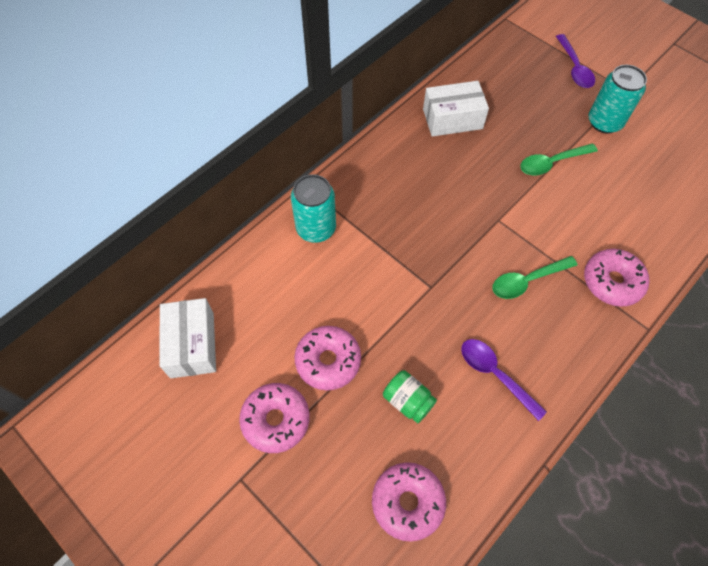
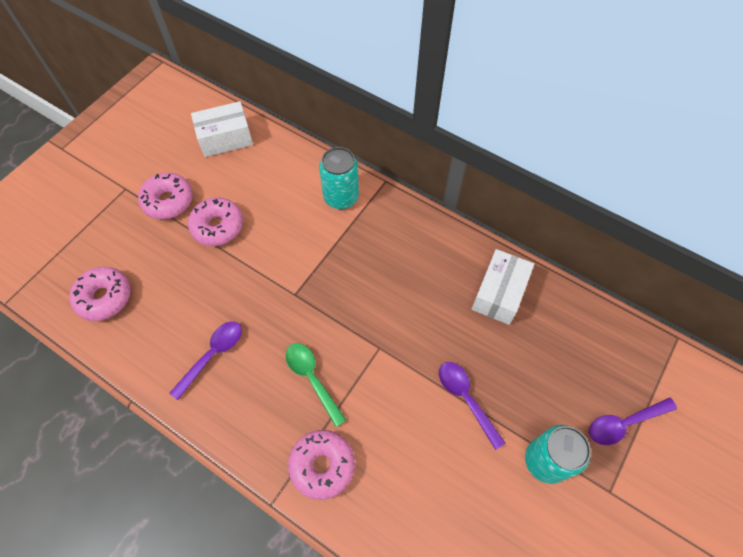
camera: 80 degrees right, 0 degrees up
green jar [383,370,437,423] -> none
white box [423,81,489,137] -> white box turned 45 degrees clockwise [472,249,534,325]
green spoon [520,143,598,175] -> purple spoon [439,362,505,450]

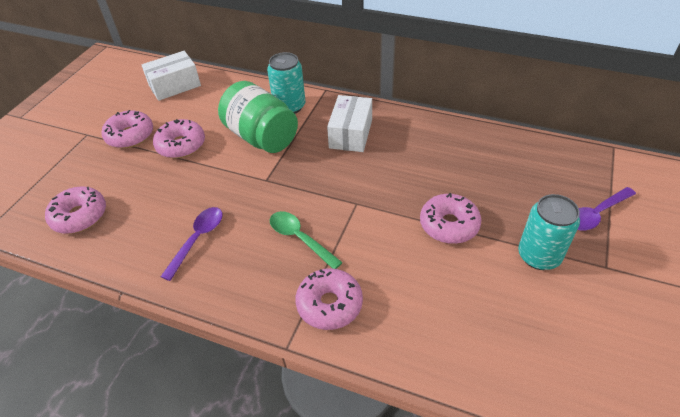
camera: 10 degrees left, 15 degrees down
purple spoon [439,362,505,450] -> pink donut [420,193,481,244]
white box [472,249,534,325] -> white box moved to [327,95,372,152]
none -> green jar [218,81,298,153]

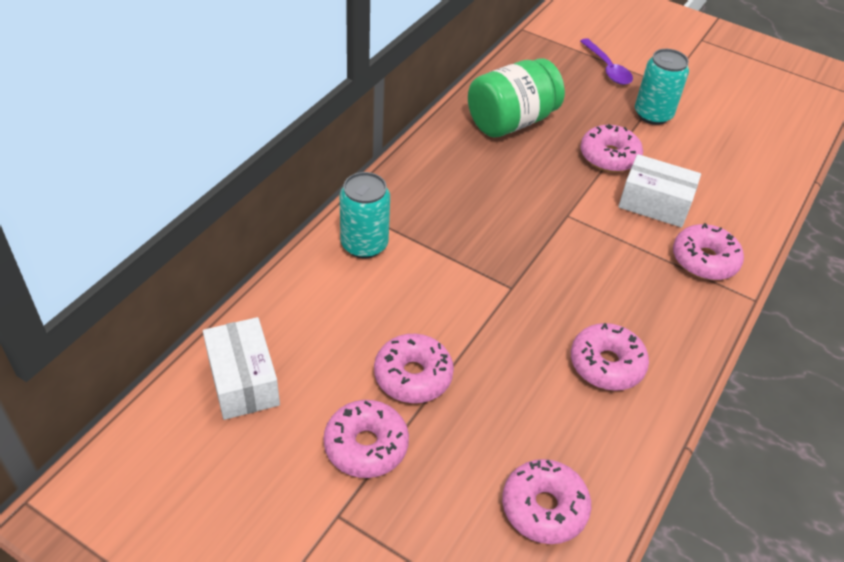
camera: 85 degrees left, 0 degrees up
purple spoon [161,207,223,281] -> pink donut [571,323,649,391]
green jar [218,81,298,153] -> green jar moved to [468,58,565,137]
green spoon [270,211,343,269] -> none
white box [327,95,372,152] -> white box moved to [618,154,701,228]

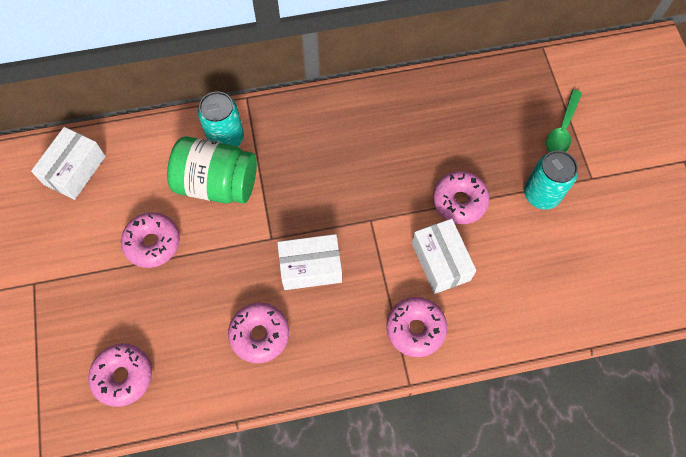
camera: 50 degrees right, 20 degrees up
pink donut [324,400,409,478] -> none
green jar [468,58,565,137] -> green jar moved to [167,136,257,203]
purple spoon [580,38,633,85] -> green spoon [546,89,582,152]
none -> white box [277,234,342,290]

